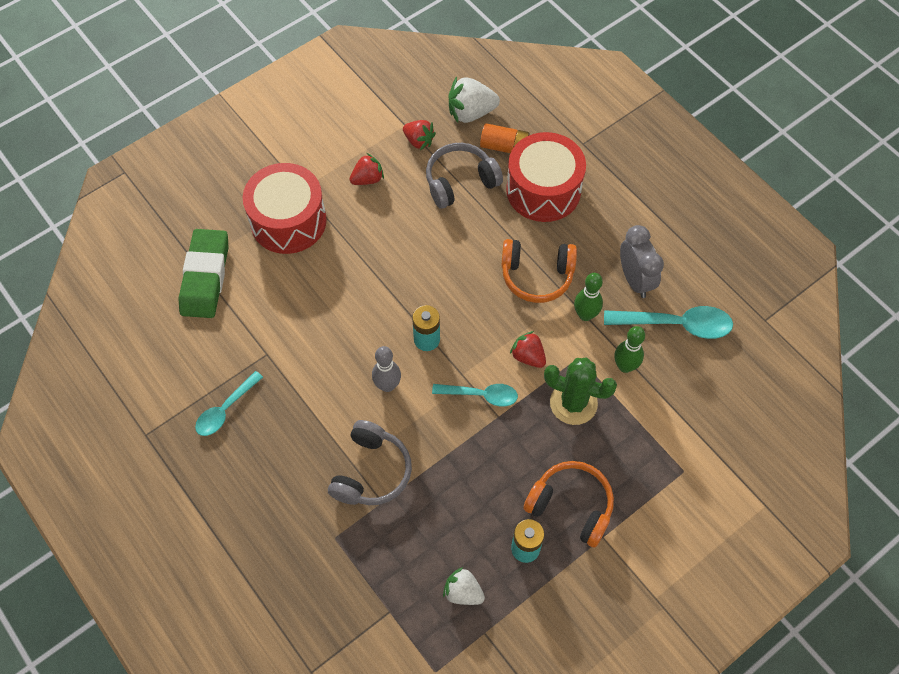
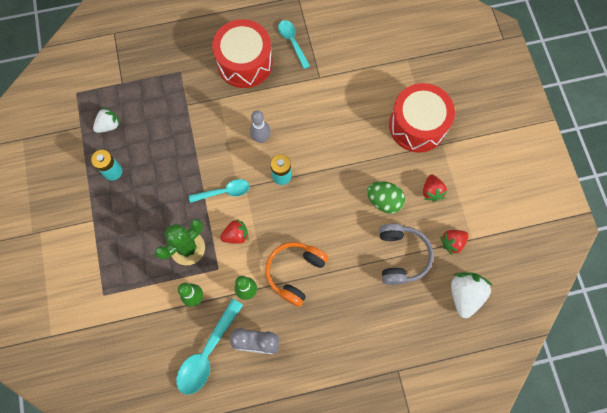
camera: 115 degrees right, 10 degrees up
green eraser [178,229,228,318] -> none
grey headphones [328,420,412,505] -> none
turquoise spoon [432,384,518,407] -> turquoise spoon turned 135 degrees counterclockwise [189,179,250,203]
orange battery [480,123,530,153] -> none
red drum [506,132,586,222] -> red drum moved to [212,19,273,88]
orange headphones [524,461,614,548] -> none
none -> green egg [367,181,405,213]

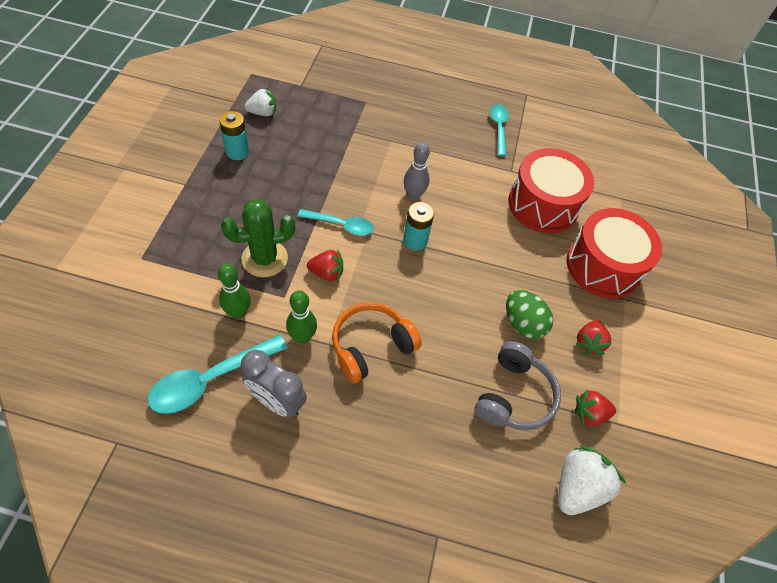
camera: 20 degrees right, 15 degrees down
red drum [212,19,273,88] -> red drum moved to [508,148,594,233]

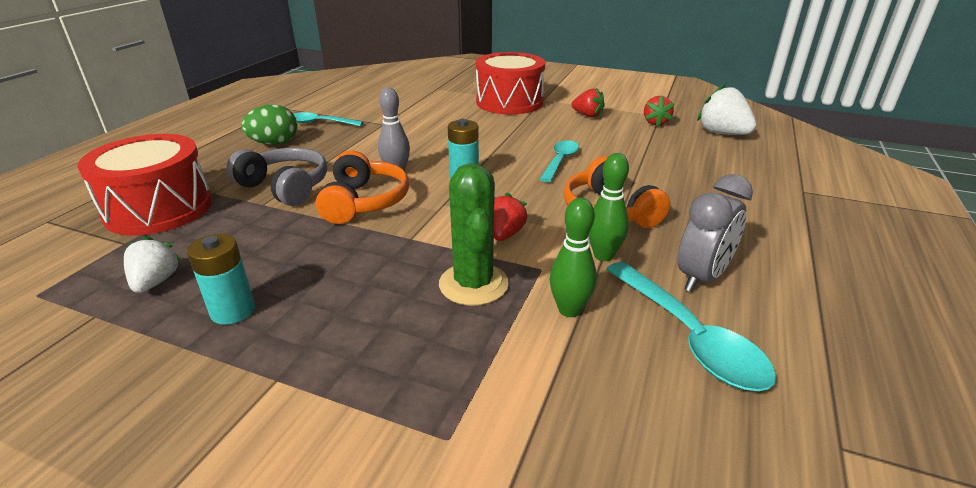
camera: 75 degrees left, 25 degrees down
turquoise spoon [297,209,374,236] -> turquoise spoon moved to [540,140,579,182]
grey headphones [475,341,561,430] -> grey headphones moved to [226,147,327,206]
green egg [506,290,553,339] -> green egg moved to [241,104,297,145]
red drum [508,148,594,233] -> red drum moved to [77,134,212,235]
none -> orange headphones [316,150,409,224]

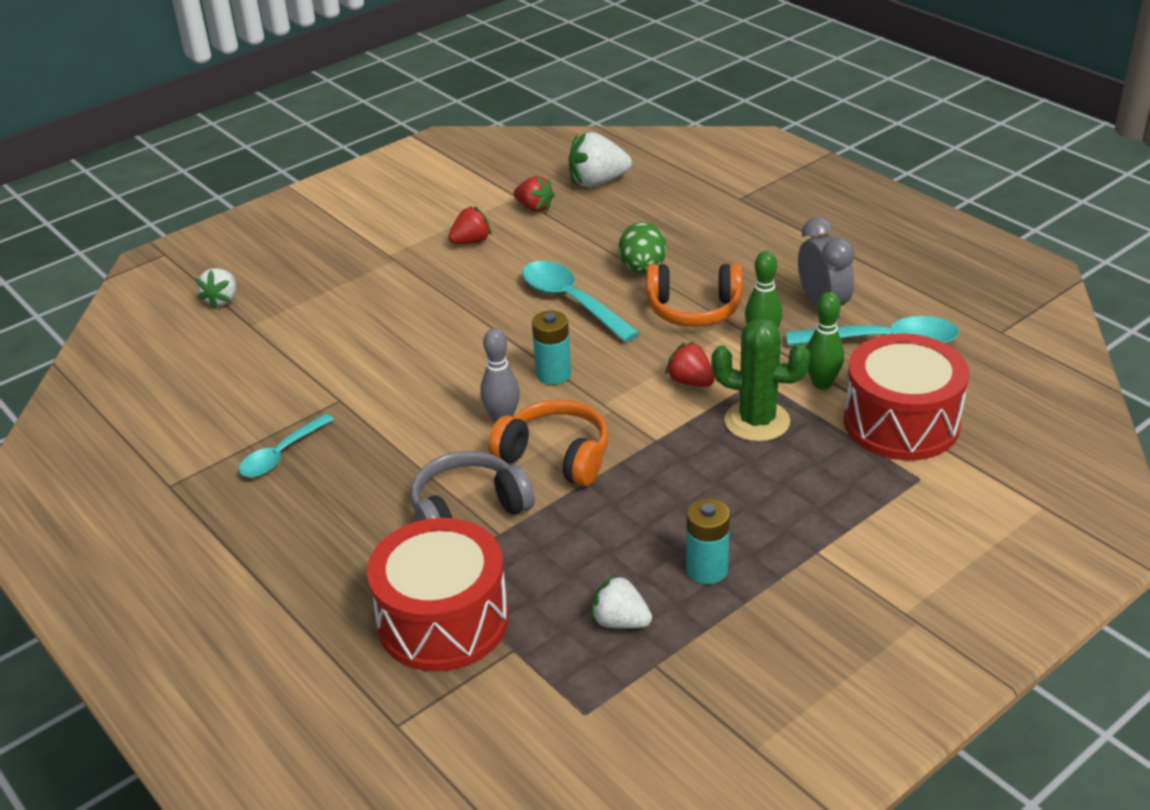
camera: 60 degrees left, 5 degrees up
green egg [241,104,297,145] -> green egg moved to [619,222,667,274]
red drum [476,52,545,115] -> red drum moved to [844,333,969,460]
turquoise spoon [540,140,579,182] -> turquoise spoon [522,261,640,342], size x1.54
none -> white strawberry [196,268,236,309]

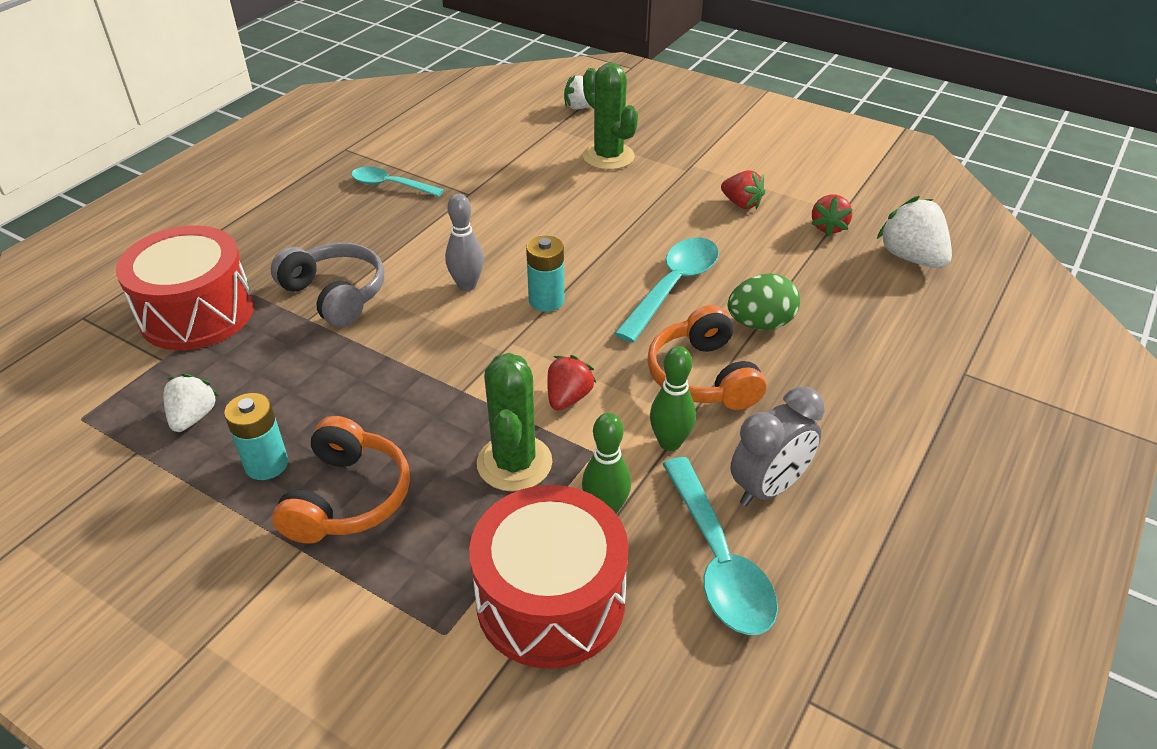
camera: 70 degrees right, 5 degrees up
orange headphones [488,399,609,486] -> orange headphones moved to [272,416,410,544]
none -> green cactus [583,63,638,170]

